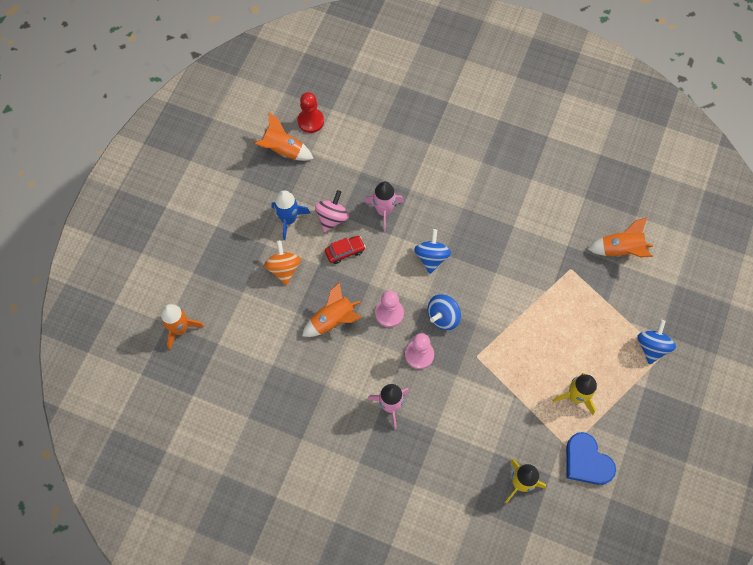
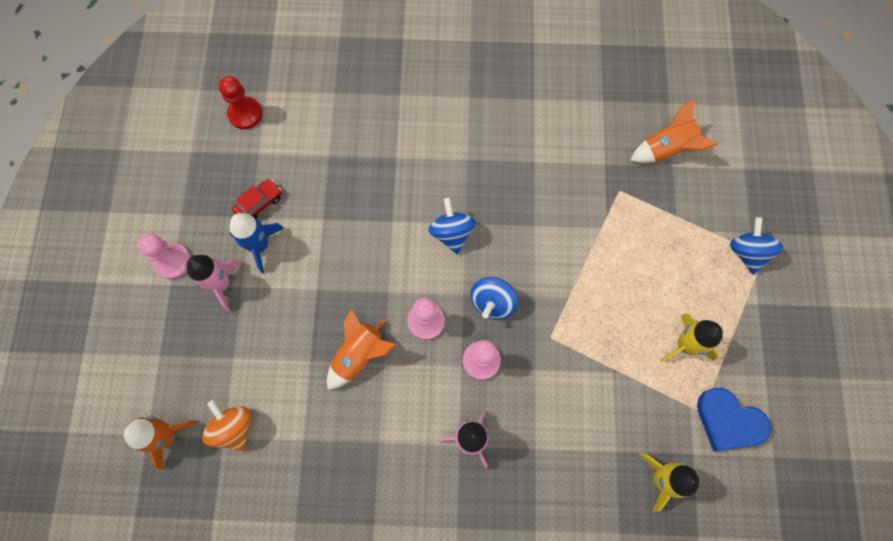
camera: 20 degrees left, 5 degrees up
orange rocket [253,112,314,161] -> none
orange spinning top [264,240,301,285] -> orange spinning top moved to [202,400,251,451]
pink spinning top [315,190,349,232] -> none
red car [325,236,366,264] -> red car moved to [232,179,282,219]
pink rocket [365,182,404,232] -> pink rocket moved to [187,255,243,312]
none -> pink pawn [137,234,191,279]

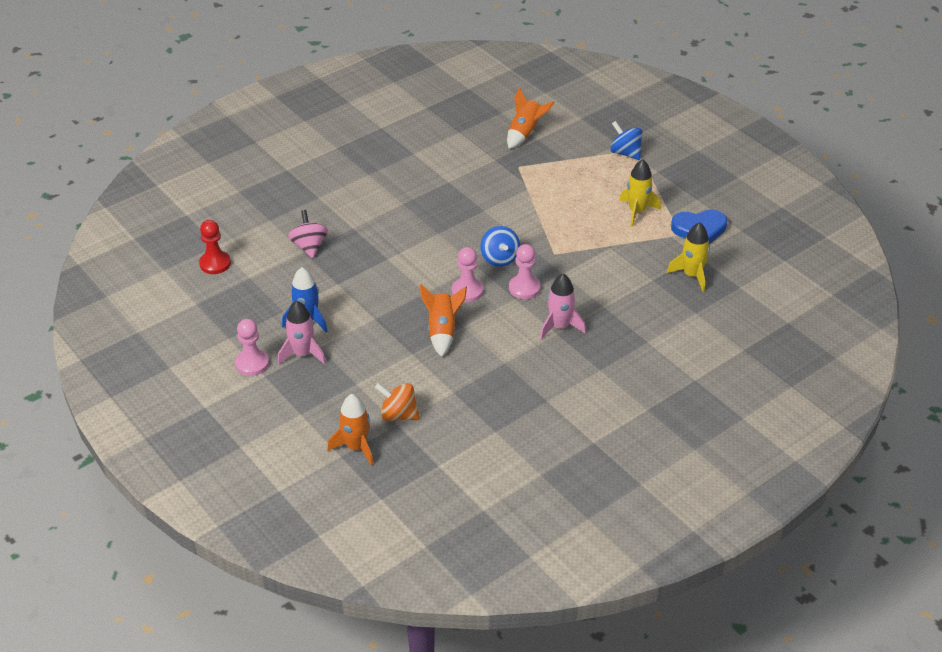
camera: 40 degrees left, 30 degrees down
red car [232,179,282,219] -> none
blue spinning top [428,198,476,254] -> none
none -> pink spinning top [288,210,328,258]

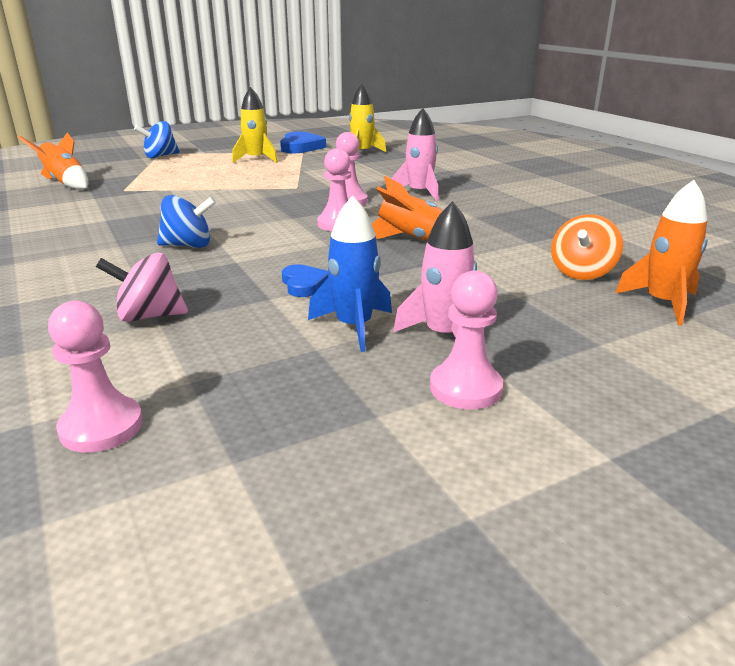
camera: 80 degrees left, 15 degrees down
red pawn [199,220,231,274] -> pink pawn [48,301,143,453]
blue spinning top [480,226,520,267] -> blue spinning top moved to [157,195,216,248]
none -> blue heart [282,264,328,297]

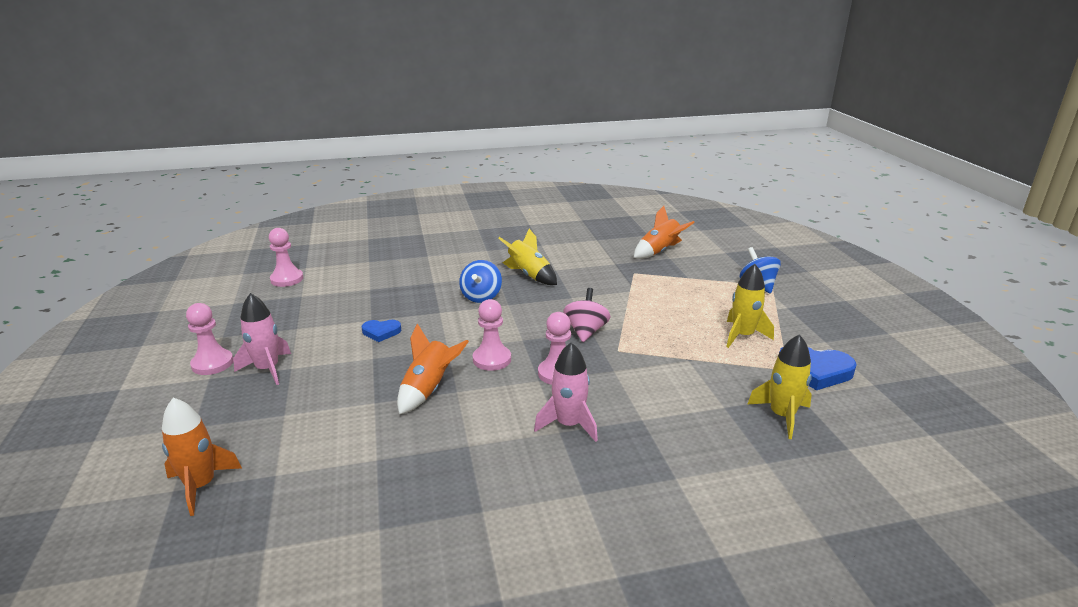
camera: 105 degrees right, 0 degrees up
pink spinning top [96,252,188,322] -> pink spinning top moved to [563,288,611,342]
blue rocket [308,196,392,352] -> none
orange spinning top [551,214,623,280] -> none
none -> yellow rocket [498,229,557,285]

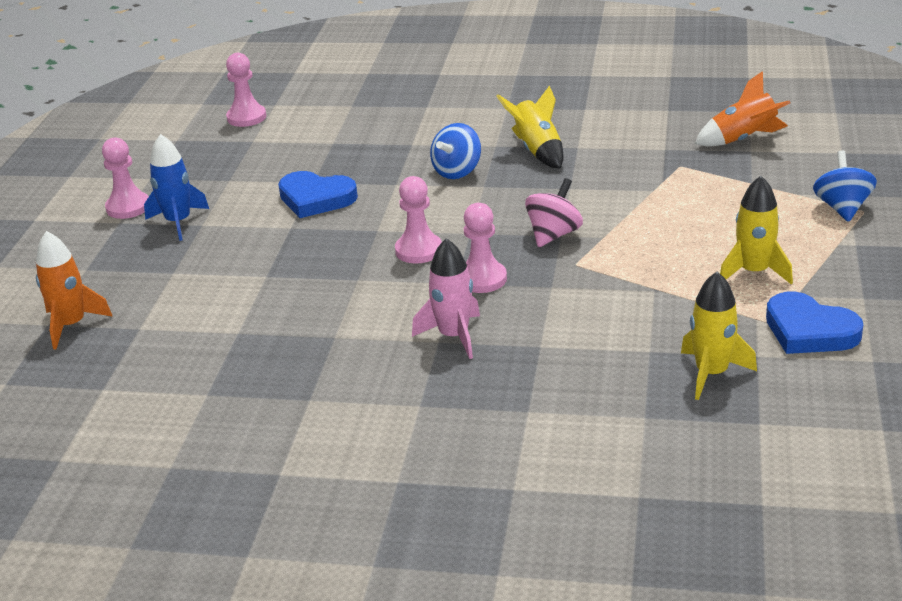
camera: 25 degrees right, 5 degrees up
pink rocket [233,293,291,385] -> blue rocket [144,134,209,241]
blue heart [362,320,402,342] -> blue heart [278,171,358,218], size x1.71
orange rocket [397,323,469,415] -> none

